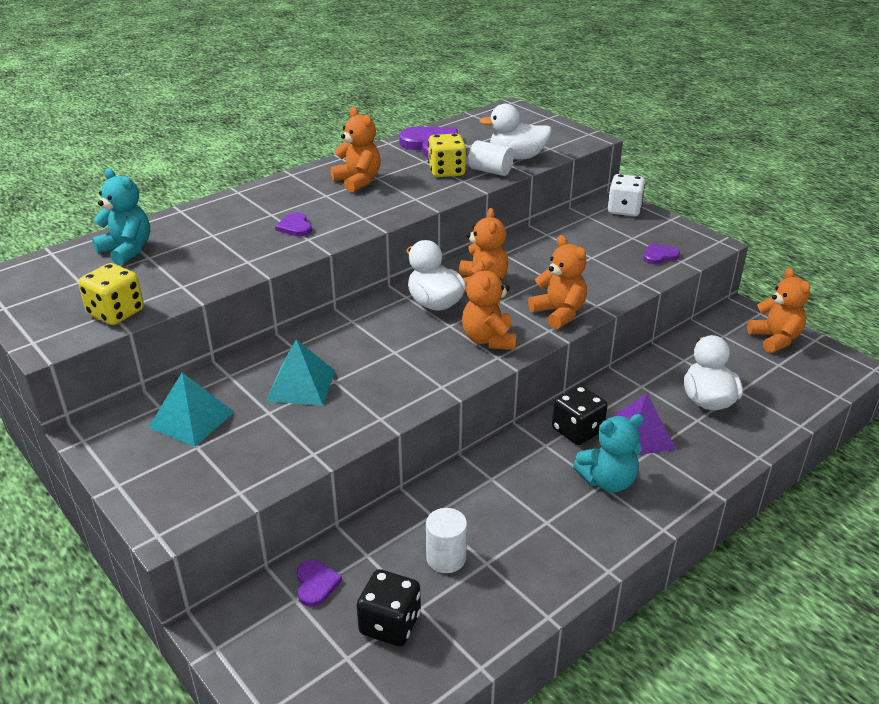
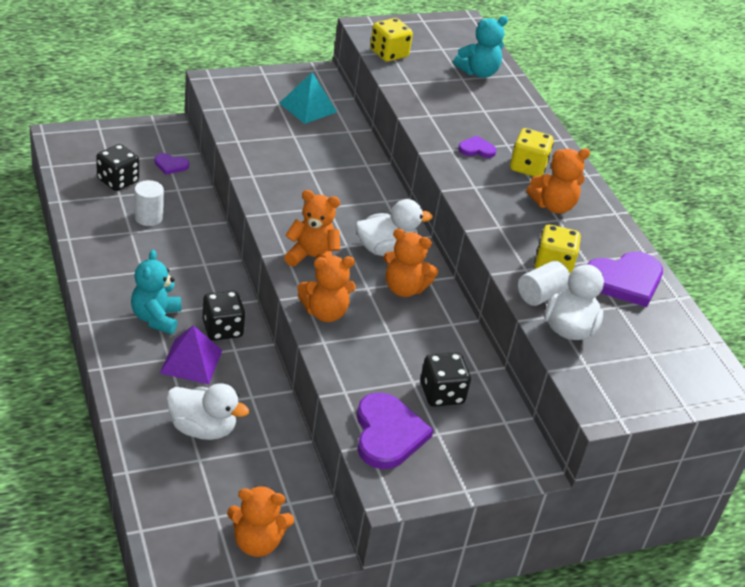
camera: 105 degrees right, 5 degrees up
turquoise pyramid [266,339,335,406] -> none
white dice [608,174,645,216] -> none
purple heart [643,243,680,264] -> purple heart [357,392,433,469], size x2.00
none -> black dice [420,352,471,407]
none -> yellow dice [510,128,554,177]

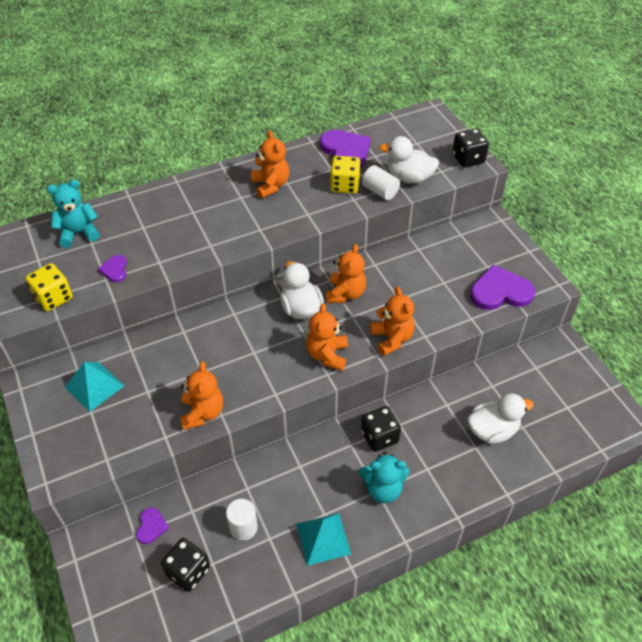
camera: 90 degrees left, 10 degrees up
purple pyramid [160,325,223,384] -> none
white duck [166,383,249,440] -> white duck turned 60 degrees clockwise [467,393,534,444]
orange teddy bear [227,485,294,557] -> orange teddy bear moved to [180,362,223,430]
black dice [420,352,471,407] -> black dice moved to [452,129,489,167]
turquoise teddy bear [453,16,508,78] -> turquoise teddy bear turned 75 degrees counterclockwise [47,180,100,248]
purple heart [458,135,497,158] -> purple heart moved to [98,255,127,282]
yellow dice [510,128,554,177] -> none
none -> turquoise pyramid [296,513,351,566]

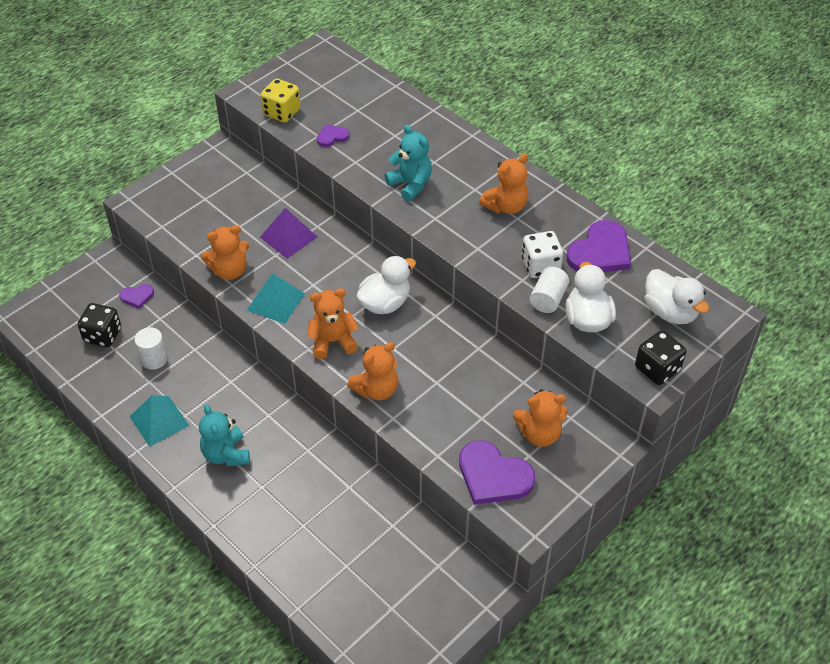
camera: 70 degrees right, 0 degrees up
turquoise teddy bear [47,180,100,248] -> turquoise teddy bear moved to [384,125,432,201]
turquoise pyramid [65,362,124,412] -> turquoise pyramid moved to [247,273,305,324]
orange teddy bear [326,244,366,303] -> orange teddy bear moved to [513,389,568,447]
yellow dice [330,156,361,194] -> white dice [522,231,563,278]
black dice [361,406,401,452] -> none
white duck [467,393,534,444] -> white duck moved to [645,269,709,324]
purple heart [470,265,535,310] -> purple heart turned 150 degrees clockwise [459,440,535,505]
none -> purple pyramid [260,208,317,258]

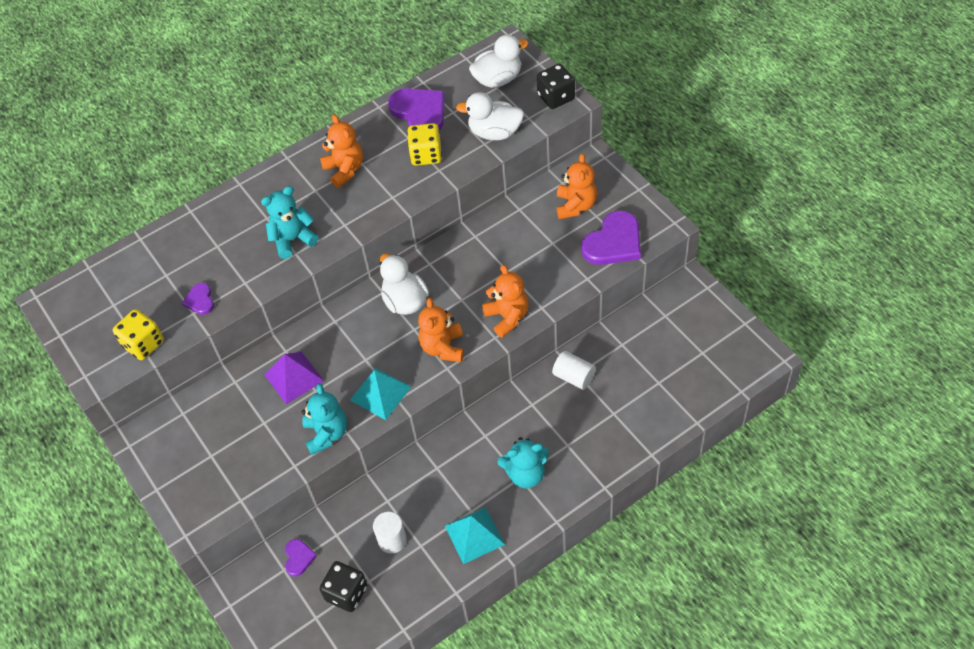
camera: 75 degrees left, 5 degrees up
orange teddy bear [201,225,249,280] -> turquoise teddy bear [302,383,347,455]
white dice [522,231,563,278] -> yellow dice [407,123,442,166]
white cylinder [530,267,569,313] -> white cylinder moved to [552,351,596,390]

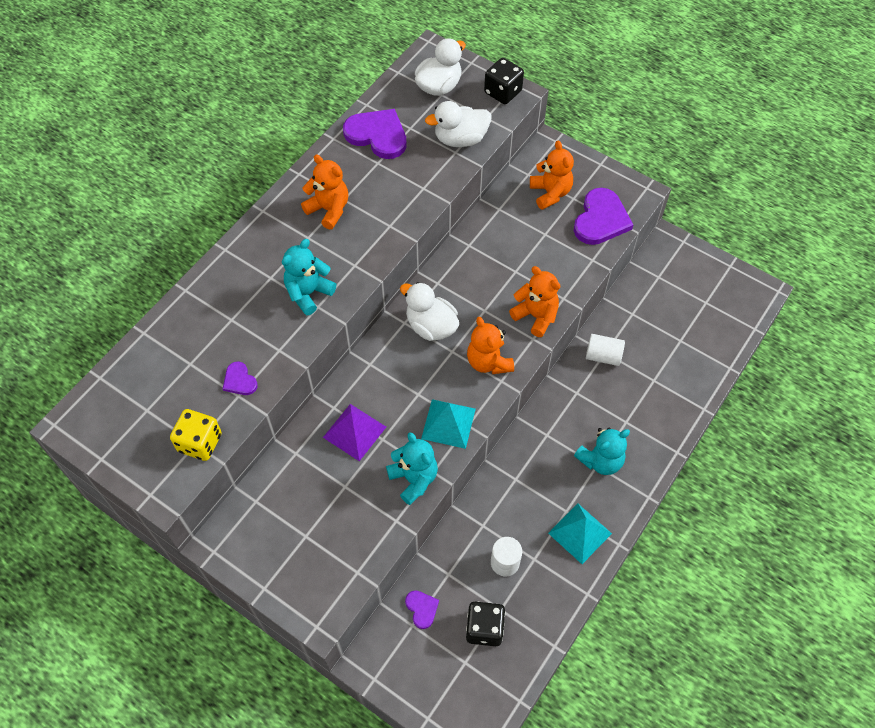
camera: 25 degrees left, 5 degrees up
yellow dice [407,123,442,166] -> none

